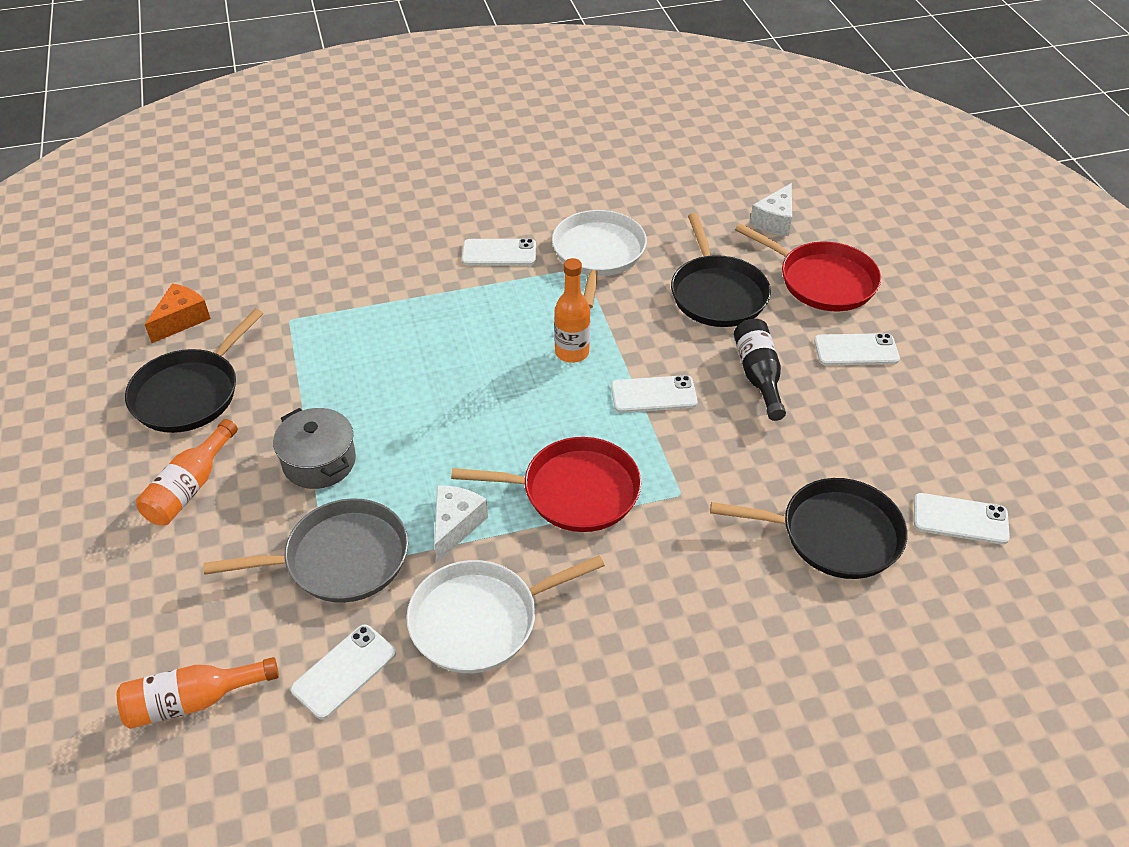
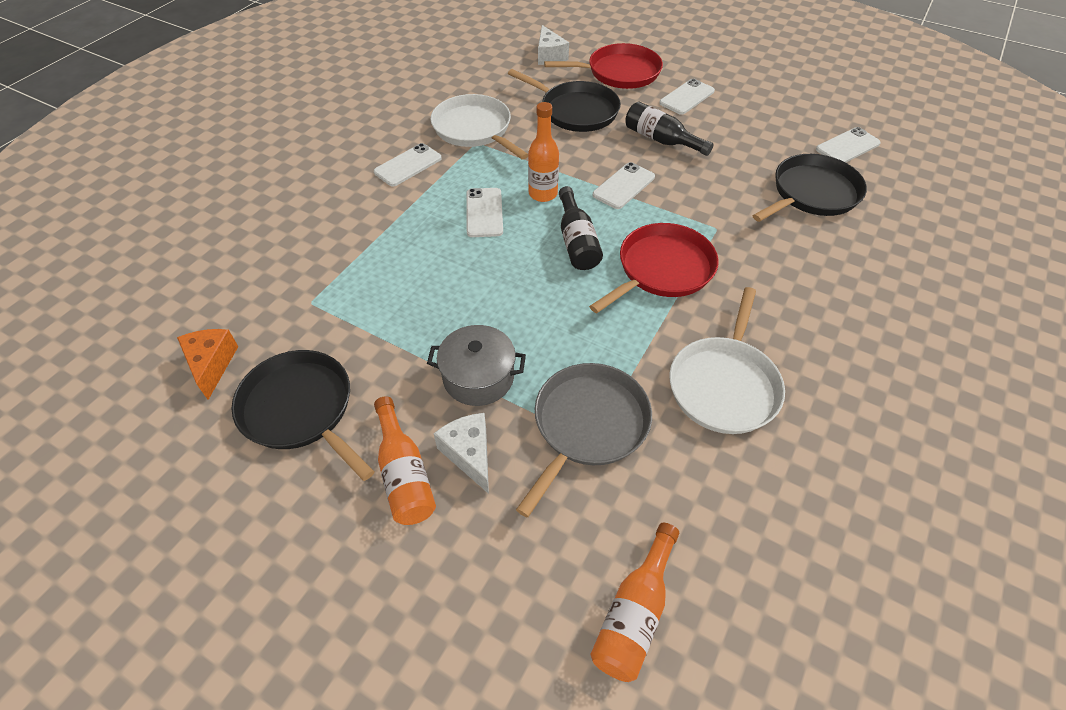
camera: 45 degrees left, 5 degrees up
black pan [125,309,264,433] -> black pan turned 150 degrees clockwise [231,350,375,481]
white phone [291,624,396,719] -> white phone moved to [466,188,503,237]
white cheese [434,485,488,562] -> white cheese moved to [433,413,489,494]
none -> black bottle [559,186,603,270]

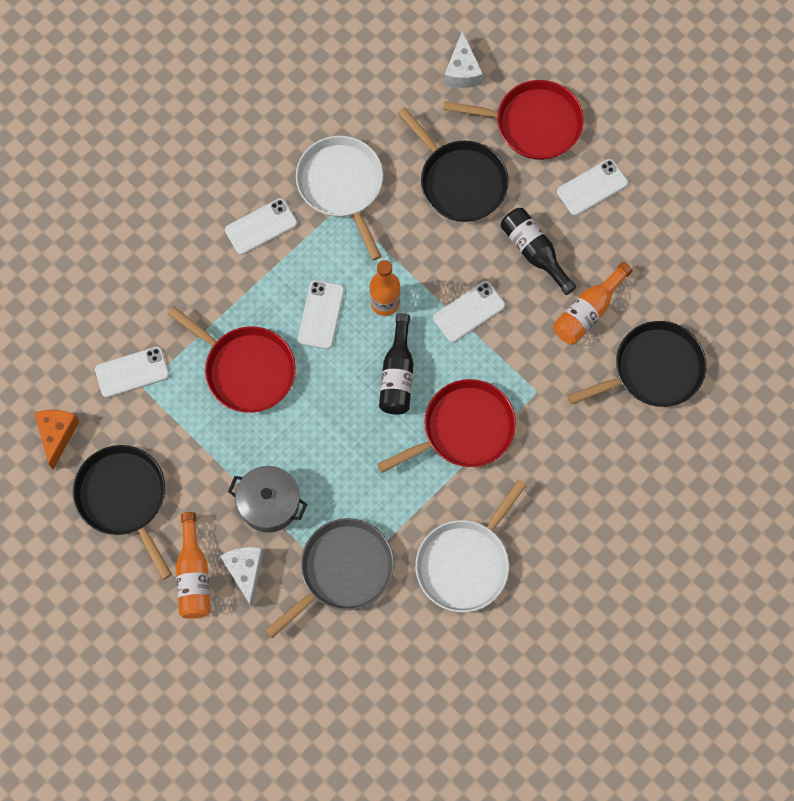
camera: 15 degrees right, 20 degrees up
orange bottle [590,523,679,682] -> orange bottle moved to [553,262,633,344]
white phone [816,127,881,163] -> white phone moved to [95,347,169,398]
none -> red pan [168,306,296,413]

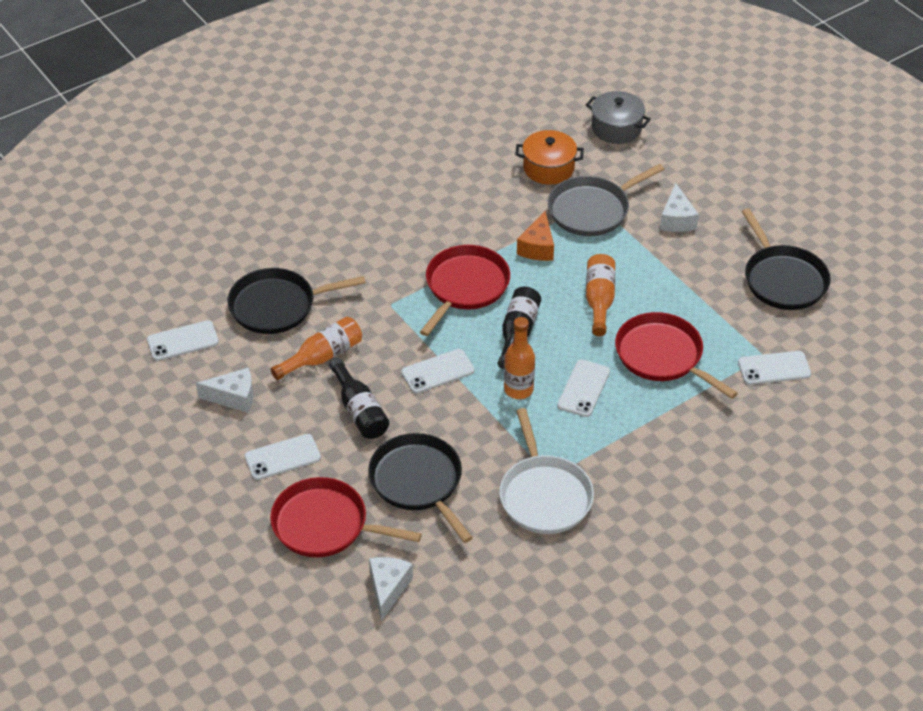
camera: 170 degrees left, 25 degrees down
orange cheese [34,410,79,469] -> orange cheese moved to [517,211,554,261]
orange bottle [176,512,211,619] -> orange bottle moved to [586,254,615,336]
white phone [225,198,297,255] -> white phone moved to [147,320,219,361]
grey pot [228,466,307,532] -> grey pot moved to [586,91,651,144]
red pan [377,379,516,473] -> red pan turned 135 degrees clockwise [420,245,510,336]
white pan [416,479,527,612] -> none
none -> white cheese [196,367,253,413]
none -> orange pot [515,130,584,185]

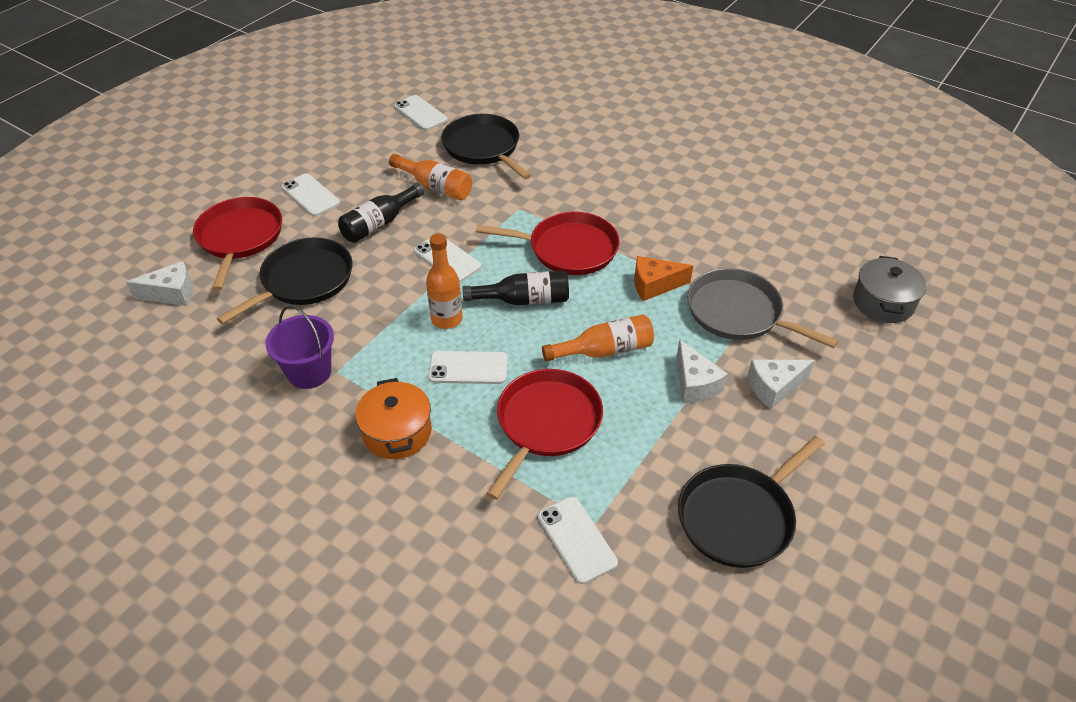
camera: 70 degrees right, 0 degrees up
white cheese [196,367,253,413] -> white cheese moved to [677,339,728,403]
white pan [499,408,594,534] -> purple bucket [265,305,334,389]
orange pot [515,130,584,185] -> orange pot moved to [355,378,432,459]

